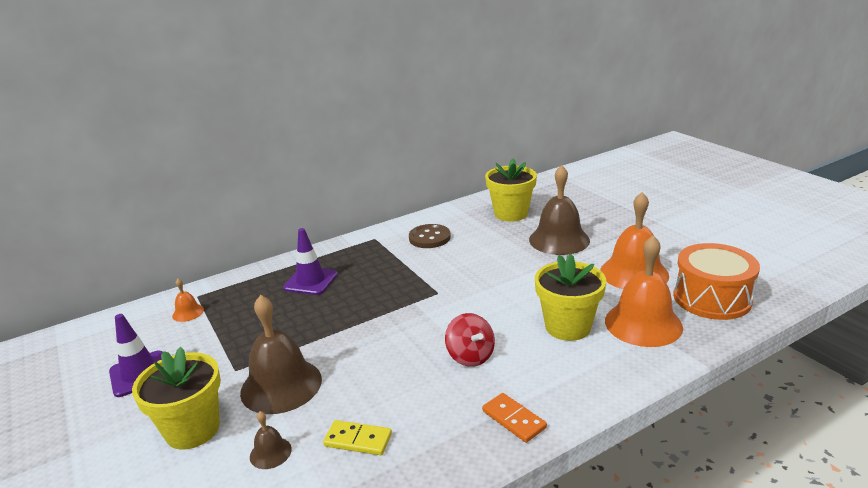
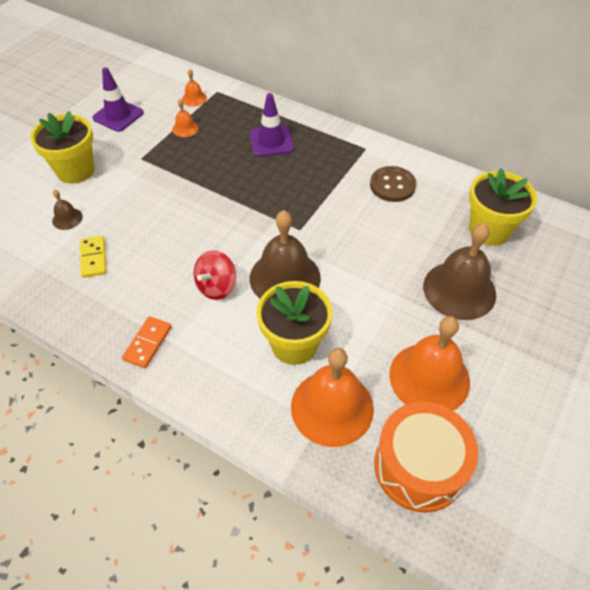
camera: 60 degrees right, 25 degrees up
brown bell [240,295,322,414] -> brown bell moved to [250,210,321,299]
none -> orange bell [172,99,198,137]

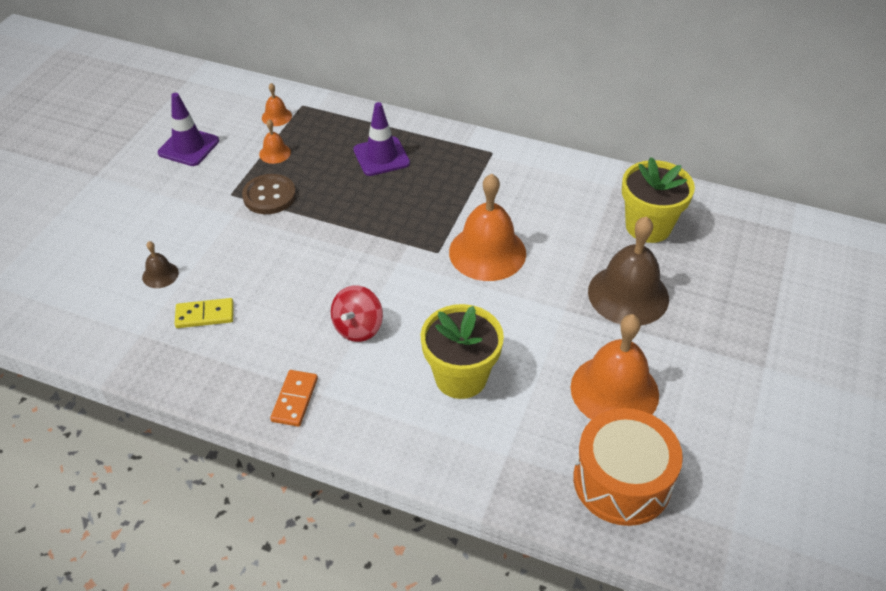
camera: 10 degrees left, 5 degrees down
yellow flower pot [30,111,95,183] -> none
yellow domino [80,236,107,278] -> yellow domino turned 75 degrees counterclockwise [175,298,234,328]
brown bell [250,210,321,299] -> none
orange bell [291,348,374,447] -> orange bell moved to [449,174,526,281]
brown button [370,166,416,202] -> brown button moved to [242,174,296,214]

